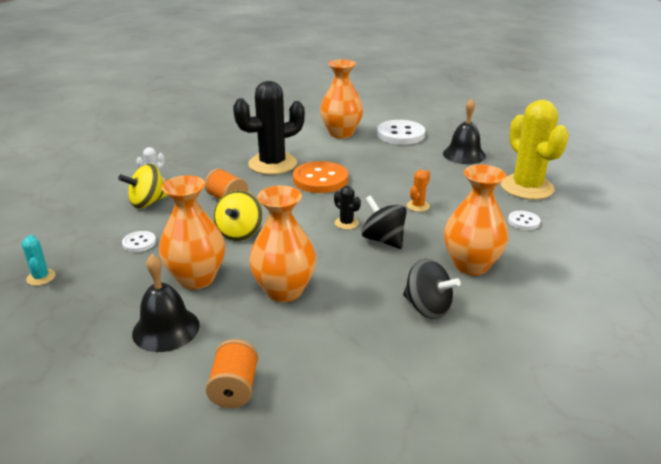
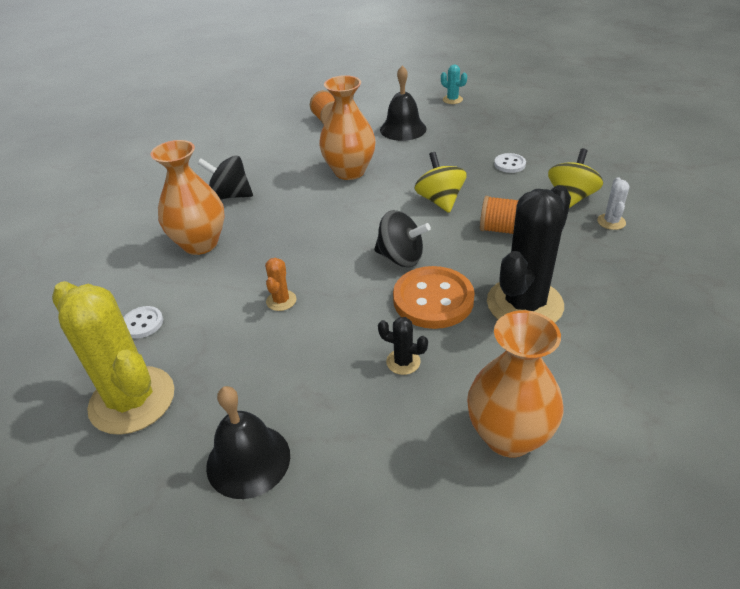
camera: 155 degrees right, 10 degrees up
turquoise cactus [22,235,56,286] -> turquoise cactus moved to [441,65,467,104]
orange vase [159,175,225,289] -> none
black cactus [334,186,361,230] -> black cactus moved to [378,317,428,375]
black spinning top [361,195,407,249] -> black spinning top moved to [374,210,431,267]
white button [377,120,425,145] -> none

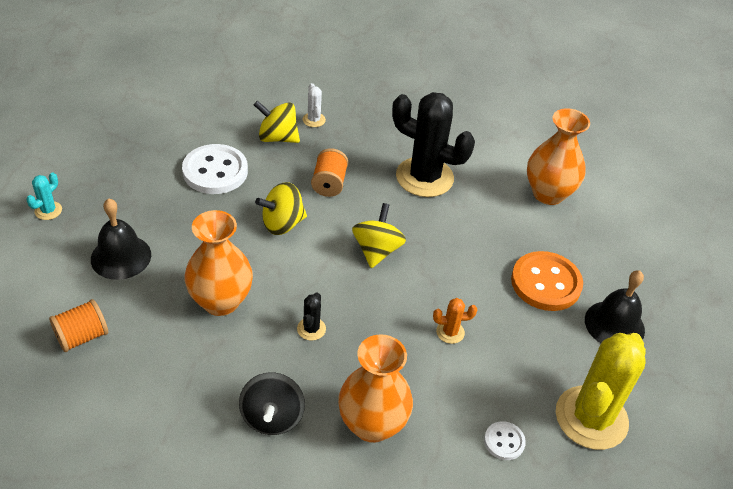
camera: 105 degrees left, 5 degrees up
black spinning top [374,210,431,267] -> yellow spinning top [352,203,406,268]
black cactus [378,317,428,375] -> black cactus moved to [297,292,326,341]
orange button [393,266,475,329] -> orange button moved to [511,251,583,311]
white button [494,153,526,173] -> white button [182,144,248,194], size x2.01
white cactus [597,177,629,230] -> white cactus turned 75 degrees clockwise [303,83,326,127]

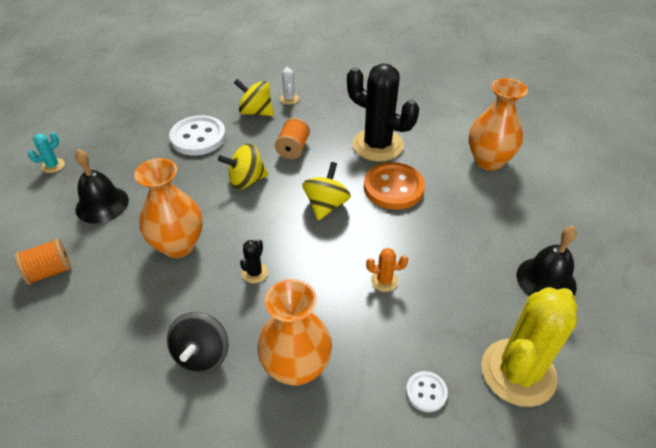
camera: 10 degrees right, 0 degrees up
orange button [511,251,583,311] -> orange button moved to [364,162,425,210]

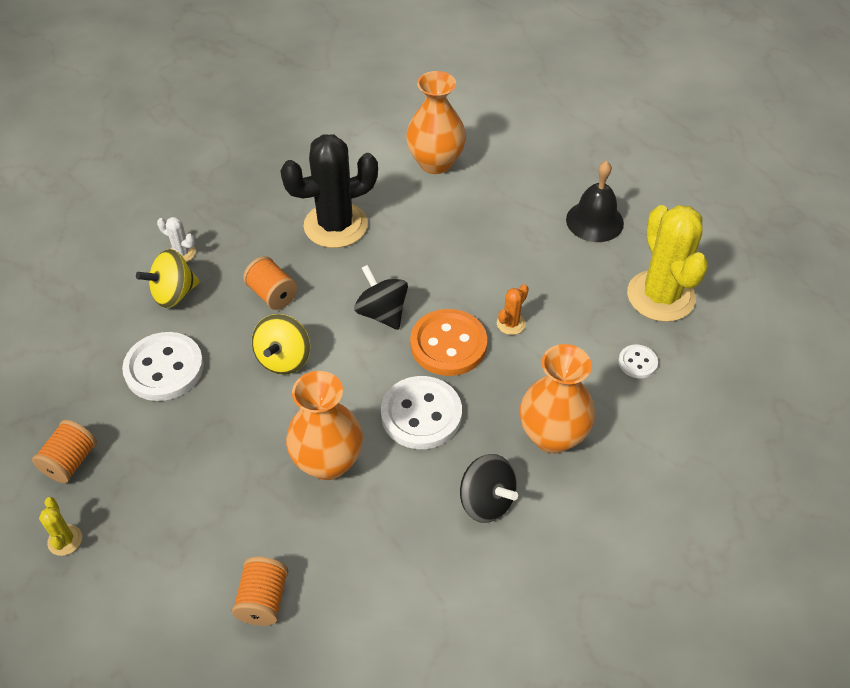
camera: 55 degrees left, 5 degrees up
turquoise cactus [28,132,65,173] -> yellow cactus [39,497,82,556]
black bell [75,149,129,224] -> none
black cactus [240,239,268,283] -> white button [381,376,462,449]
yellow spinning top [302,162,351,221] -> black spinning top [354,265,408,330]
orange button [364,162,425,210] -> orange button moved to [410,309,487,376]
none -> orange spool [32,420,97,483]

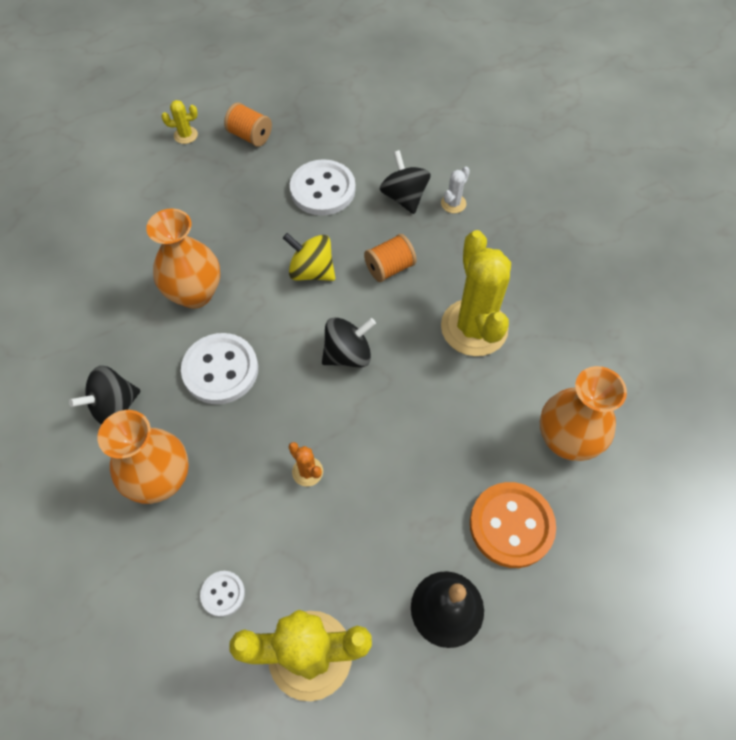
camera: 100 degrees right, 10 degrees up
yellow spinning top [136,249,200,308] -> black spinning top [380,150,431,214]
orange spool [232,557,288,626] -> none
black cactus [280,134,378,248] -> yellow cactus [441,230,511,356]
orange button [410,309,487,376] -> orange button moved to [470,482,556,568]

